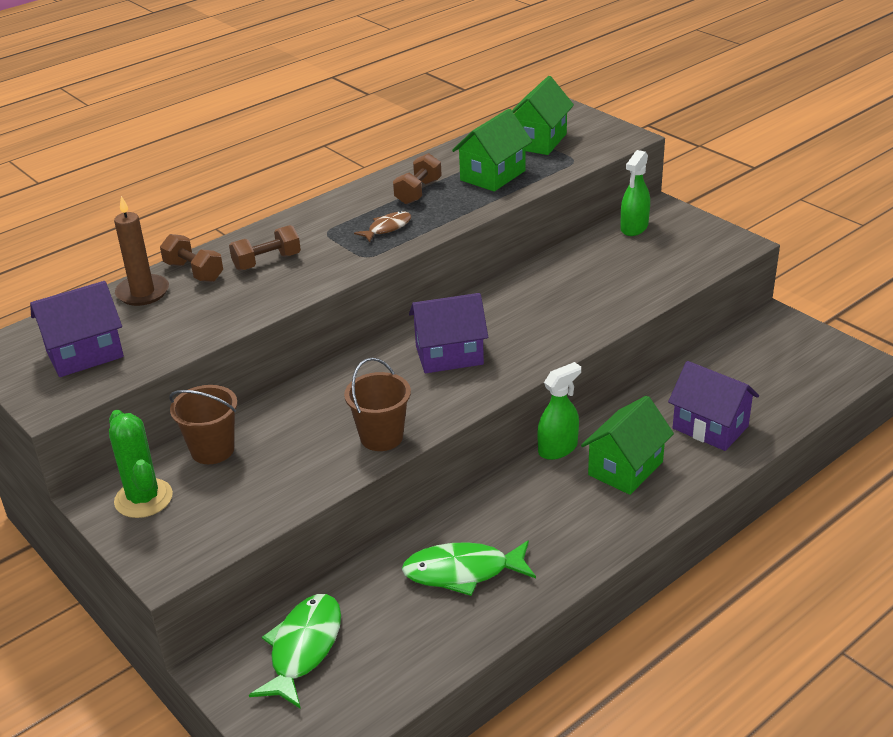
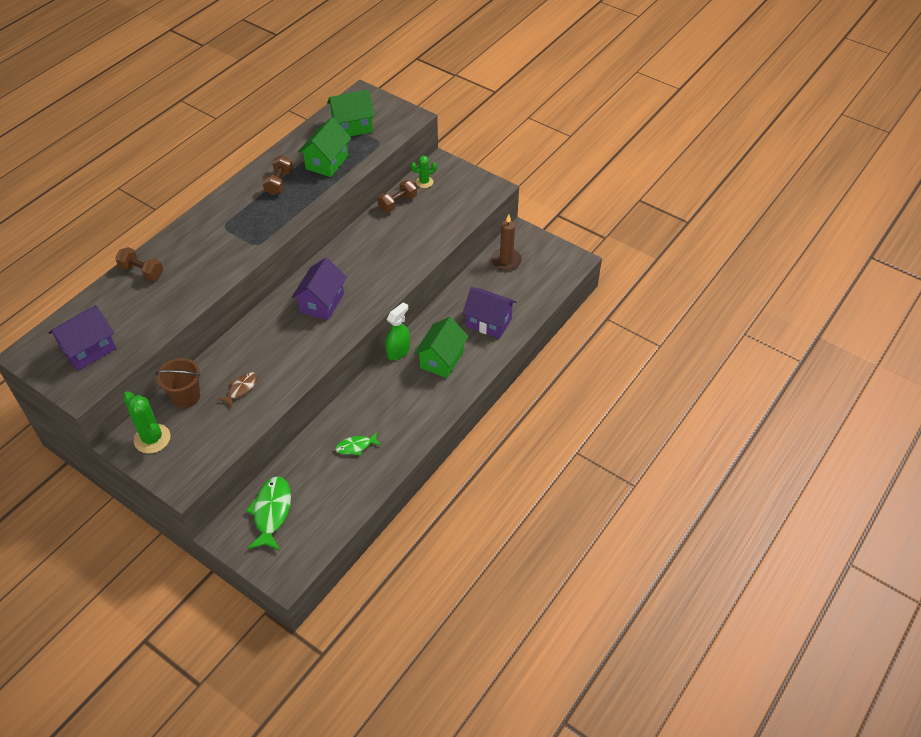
camera: 15 degrees left, 15 degrees up
brown candle [114,196,169,306] -> brown candle moved to [491,215,522,271]
brown dumbbell [229,225,301,270] -> brown dumbbell moved to [377,180,417,212]
brown bucket [344,358,411,451] -> none
brown fish [354,211,411,243] -> brown fish moved to [218,372,258,408]
green fish [402,540,536,596] -> green fish [335,432,381,456], size x0.57
purple house [409,293,488,373] -> purple house turned 45 degrees counterclockwise [292,258,347,320]
green house [512,76,574,155] -> green house turned 60 degrees clockwise [327,90,375,137]
green spray bottle [620,150,650,236] -> green cactus [411,156,437,188]

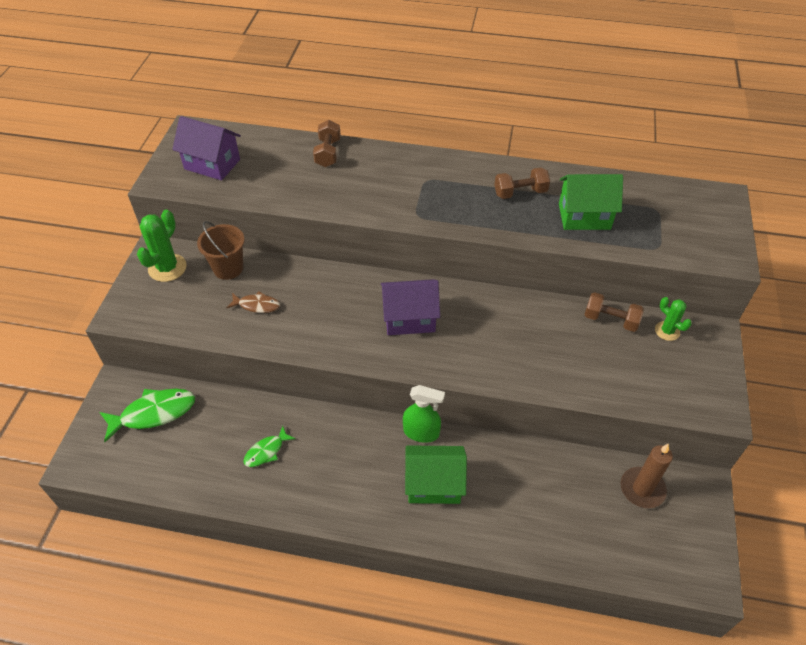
camera: 65 degrees right, 0 degrees up
green house [327,90,375,137] -> none
green fish [335,432,381,456] -> green fish turned 90 degrees counterclockwise [243,426,296,467]
purple house [462,287,516,339] -> none

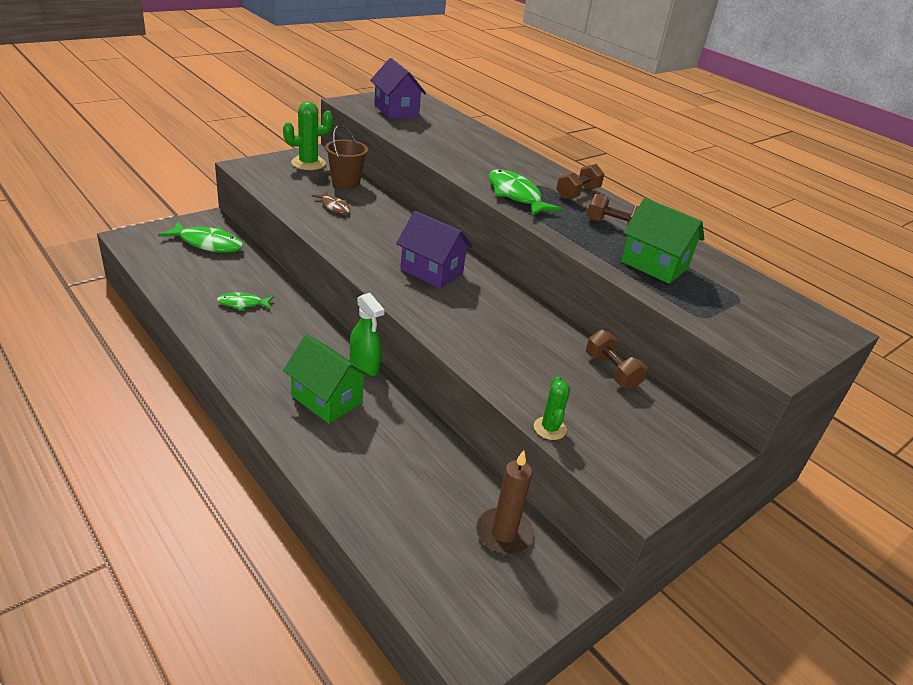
camera: 35 degrees right, 15 degrees down
brown dumbbell [313,120,341,167] -> brown dumbbell moved to [556,164,604,200]
green cactus [655,297,692,341] -> green cactus moved to [534,376,570,440]
none -> green fish [488,170,562,216]

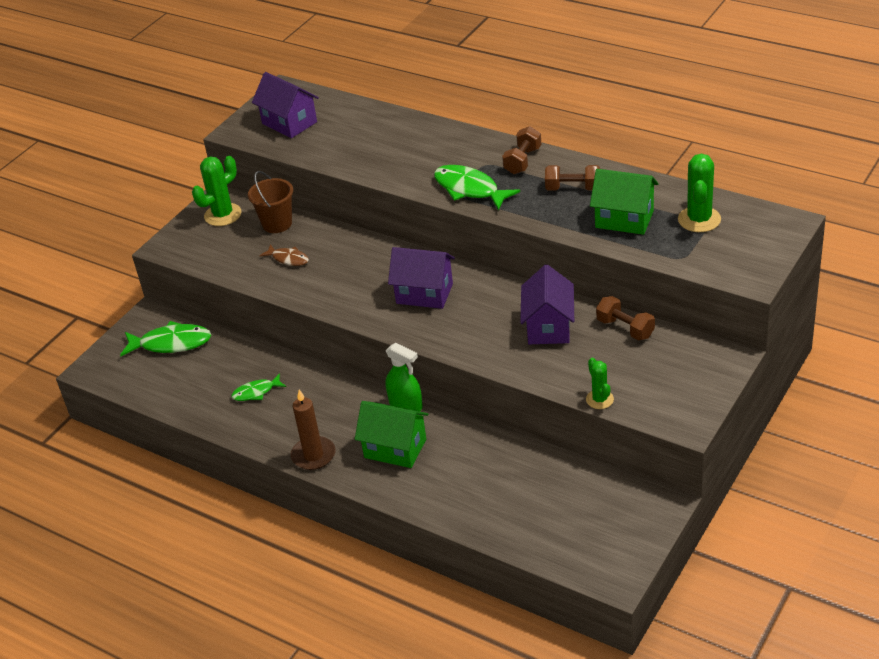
camera: 10 degrees left, 5 degrees up
brown candle [476,450,534,555] -> brown candle moved to [291,390,336,470]
none -> purple house [520,264,574,344]
none -> green cactus [678,154,721,232]

